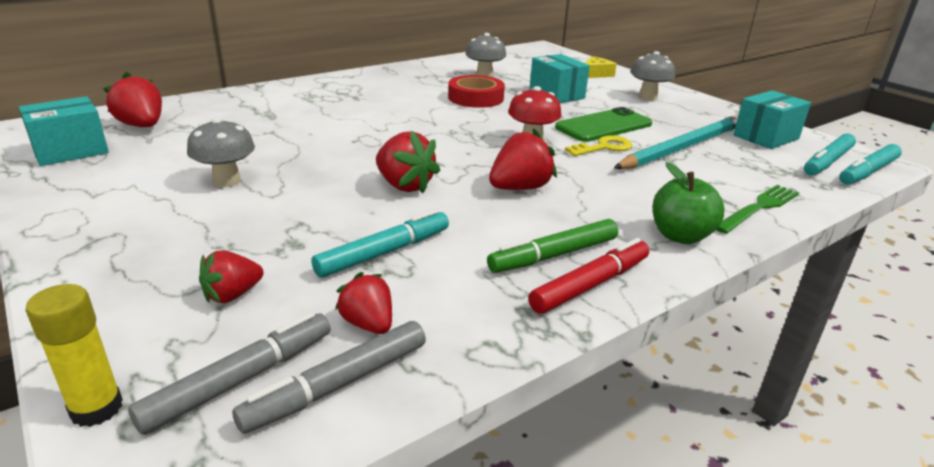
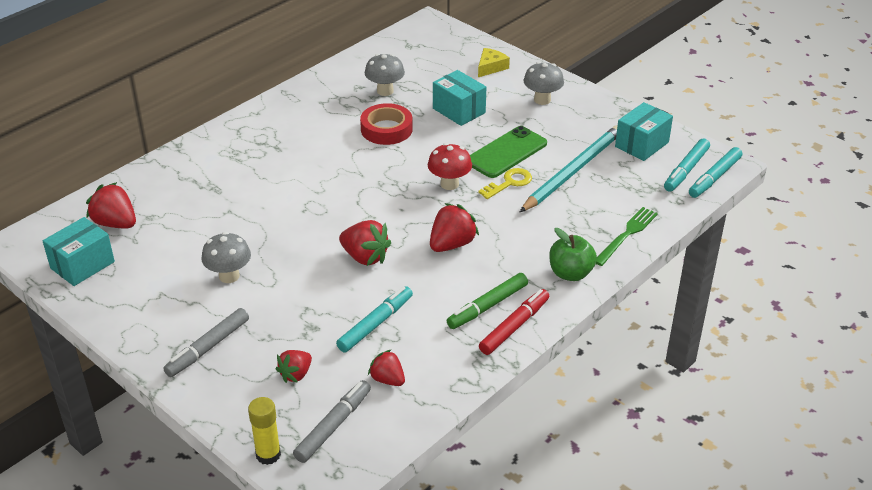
camera: 10 degrees left, 10 degrees up
grey marker [232,321,426,434] -> grey marker moved to [163,308,249,377]

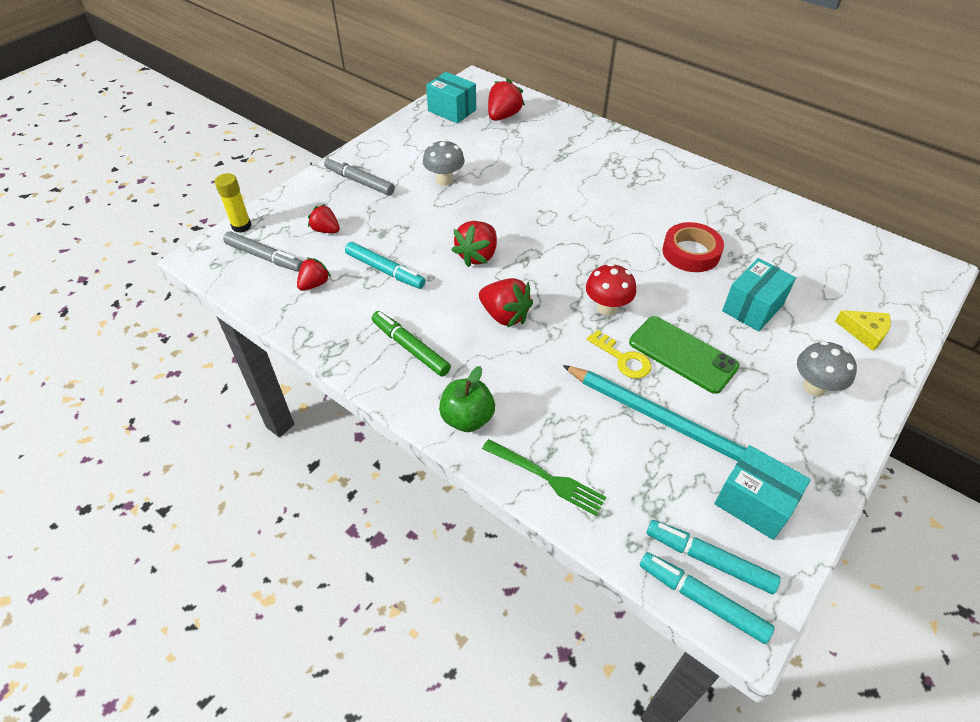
camera: 85 degrees right, 10 degrees up
grey mushroom [365,54,405,96] -> none
red marker [479,289,549,355] -> none

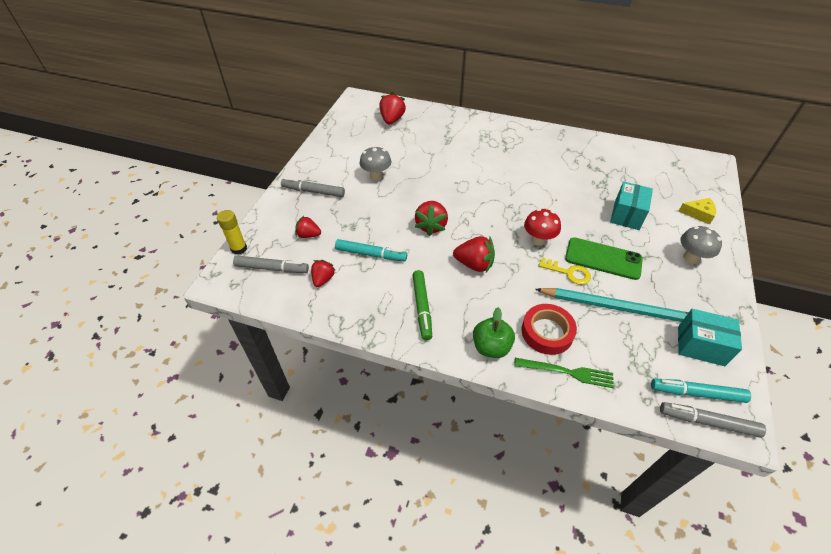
camera: 20 degrees left, 0 degrees up
green marker [372,311,451,377] -> green marker turned 120 degrees counterclockwise [413,270,432,340]
turquoise box [426,72,476,123] -> none
turquoise marker [640,552,775,644] -> grey marker [660,402,766,438]
red tape [662,222,724,272] -> red tape moved to [522,304,577,355]

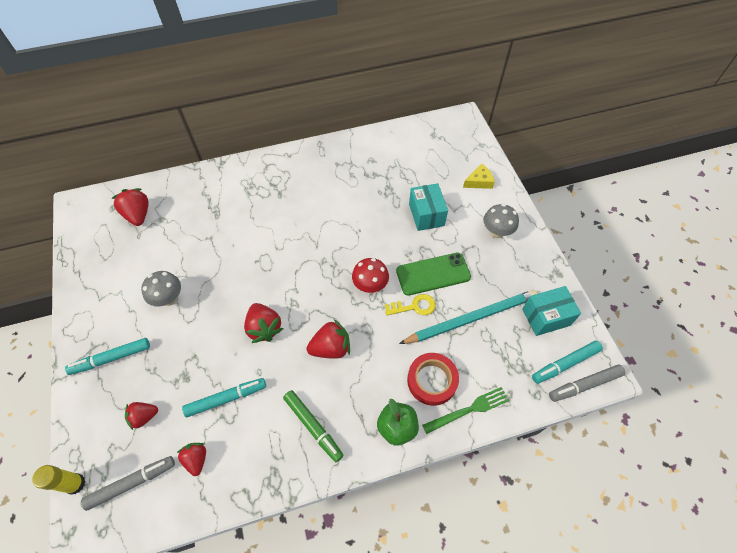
camera: 35 degrees left, 10 degrees up
grey marker [281,178,345,197] -> turquoise marker [65,338,150,375]

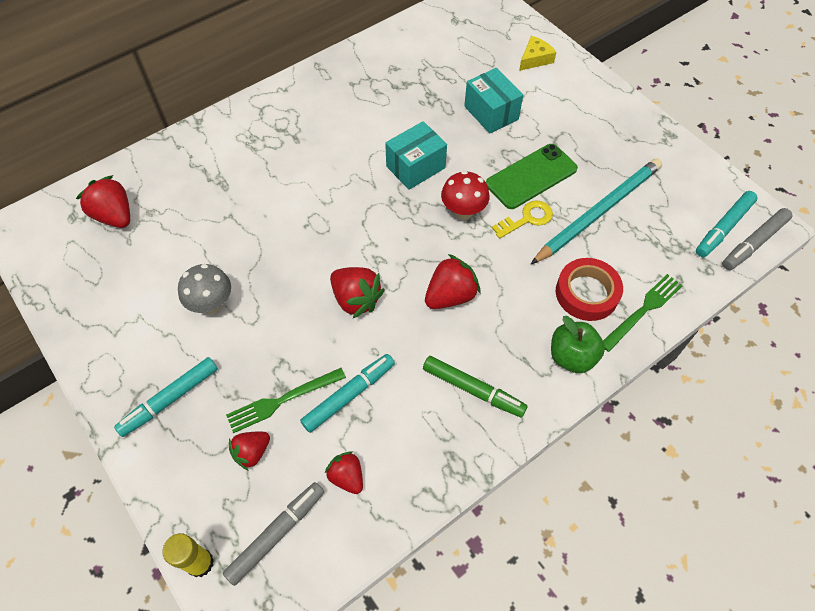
camera: 20 degrees left, 0 degrees up
grey mushroom [484,204,519,238] -> none
turquoise box [522,286,581,336] -> turquoise box moved to [385,121,447,190]
none -> green fork [226,368,346,433]

